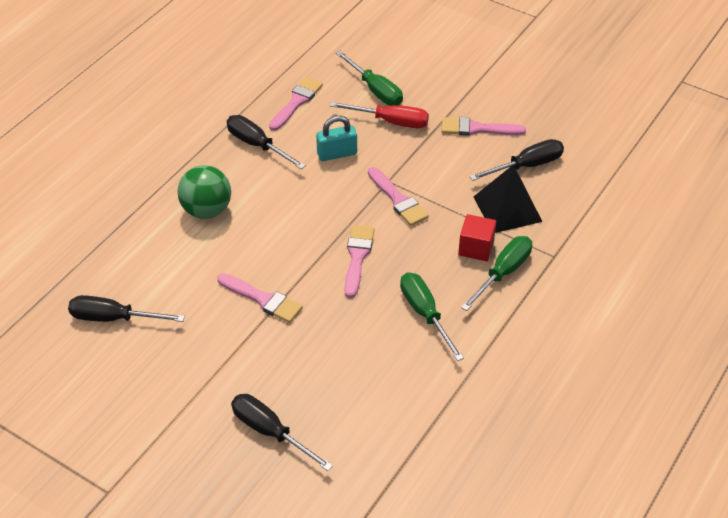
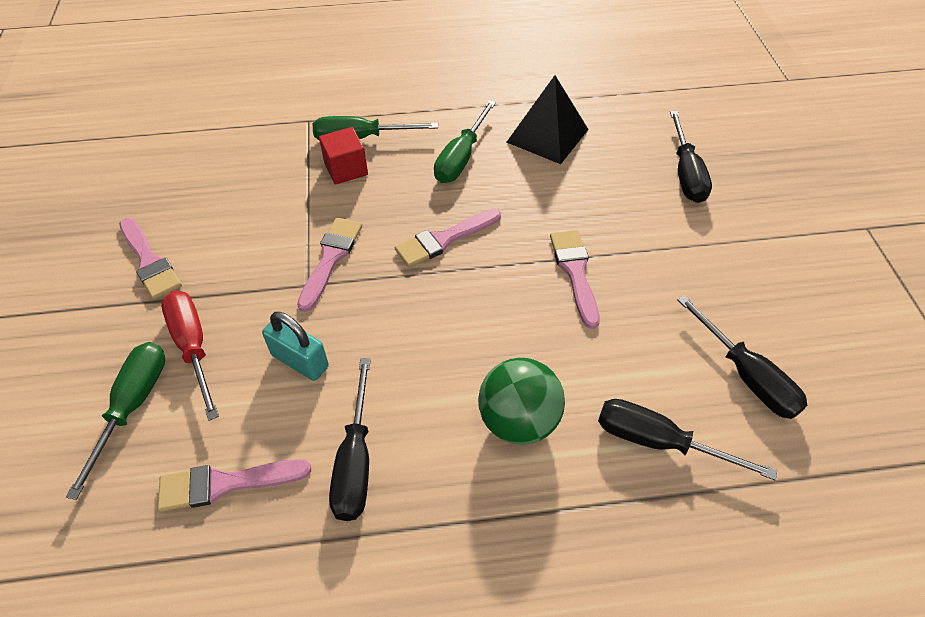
camera: 130 degrees left, 5 degrees up
black screwdriver [469,139,564,181] -> black screwdriver moved to [598,399,777,480]
black pyramid [474,165,543,233] -> black pyramid moved to [507,75,589,164]

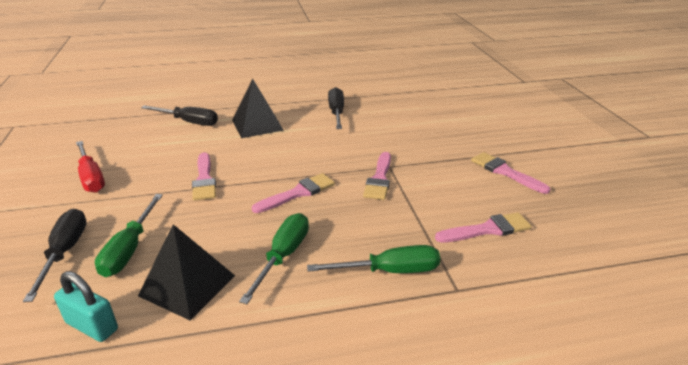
camera: 175 degrees right, 20 degrees down
green screwdriver [66,342,165,500] -> green screwdriver moved to [95,194,163,277]
pink brush [158,459,311,512] -> pink brush moved to [435,212,531,243]
red screwdriver [161,291,219,421] -> red screwdriver moved to [76,141,105,193]
turquoise padlock [262,312,329,381] -> turquoise padlock moved to [54,271,118,342]
red cube [319,127,368,185] -> none
green ball [478,358,565,445] -> black pyramid [232,79,284,138]
black screwdriver [677,295,807,419] -> none

